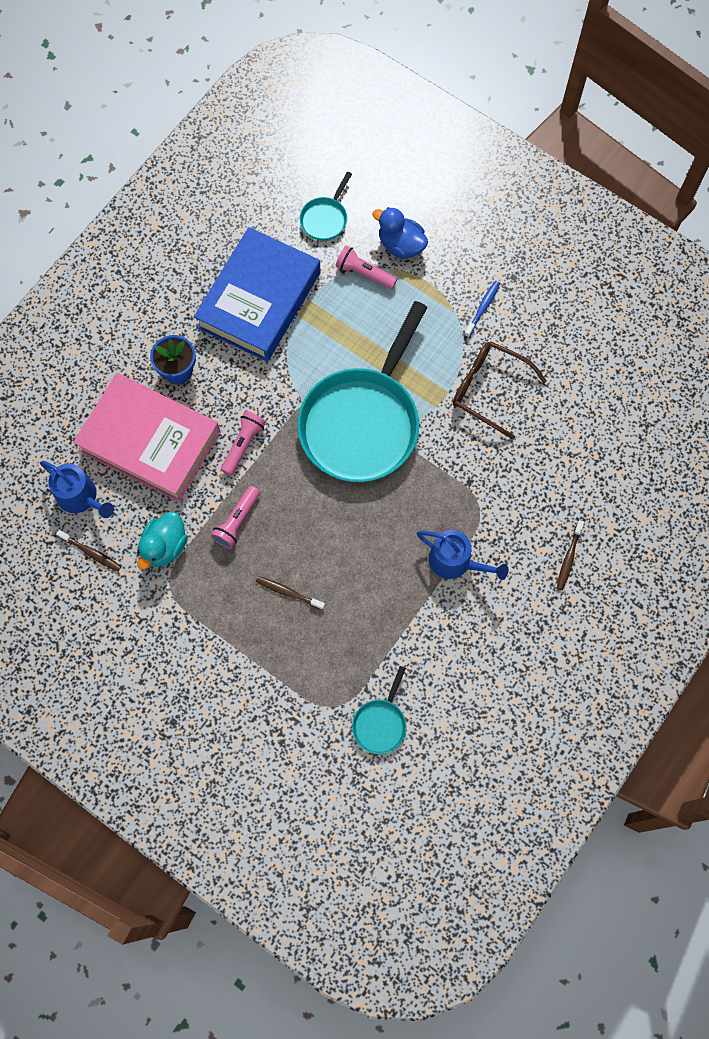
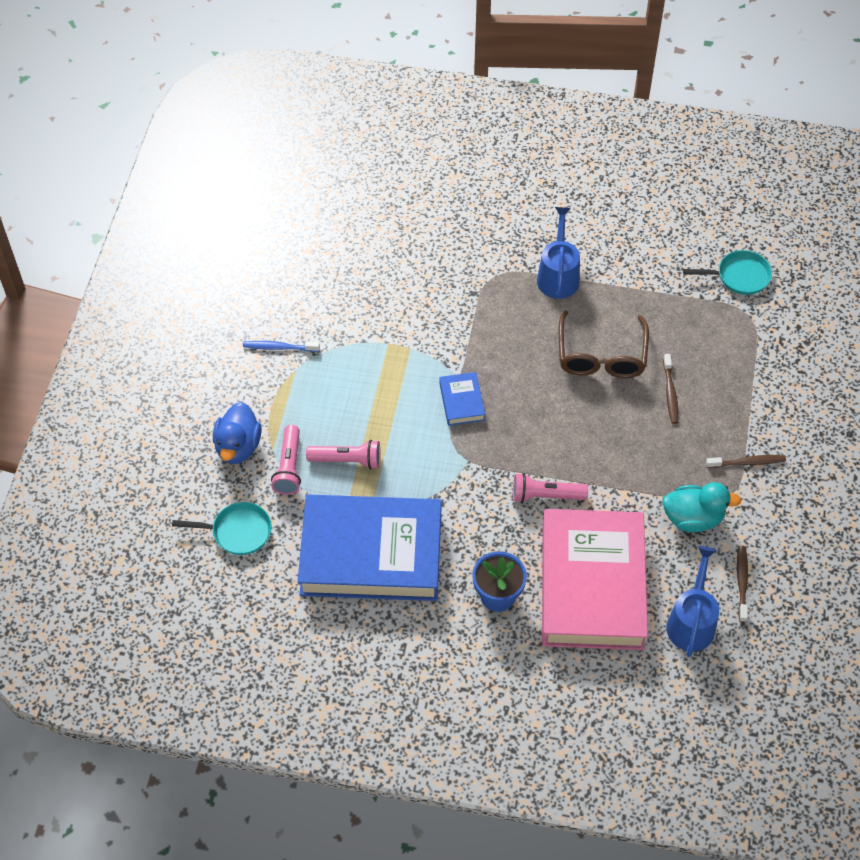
camera: 115 degrees left, 15 degrees down
pink flashlight [211,486,260,549] -> pink flashlight moved to [306,440,381,469]
turquoise pan [297,301,428,482] -> blue book [439,372,485,426]
brown glasses [453,341,547,440] -> brown glasses moved to [559,310,649,378]
brown toothbrush [557,520,584,590] -> brown toothbrush moved to [706,455,786,468]

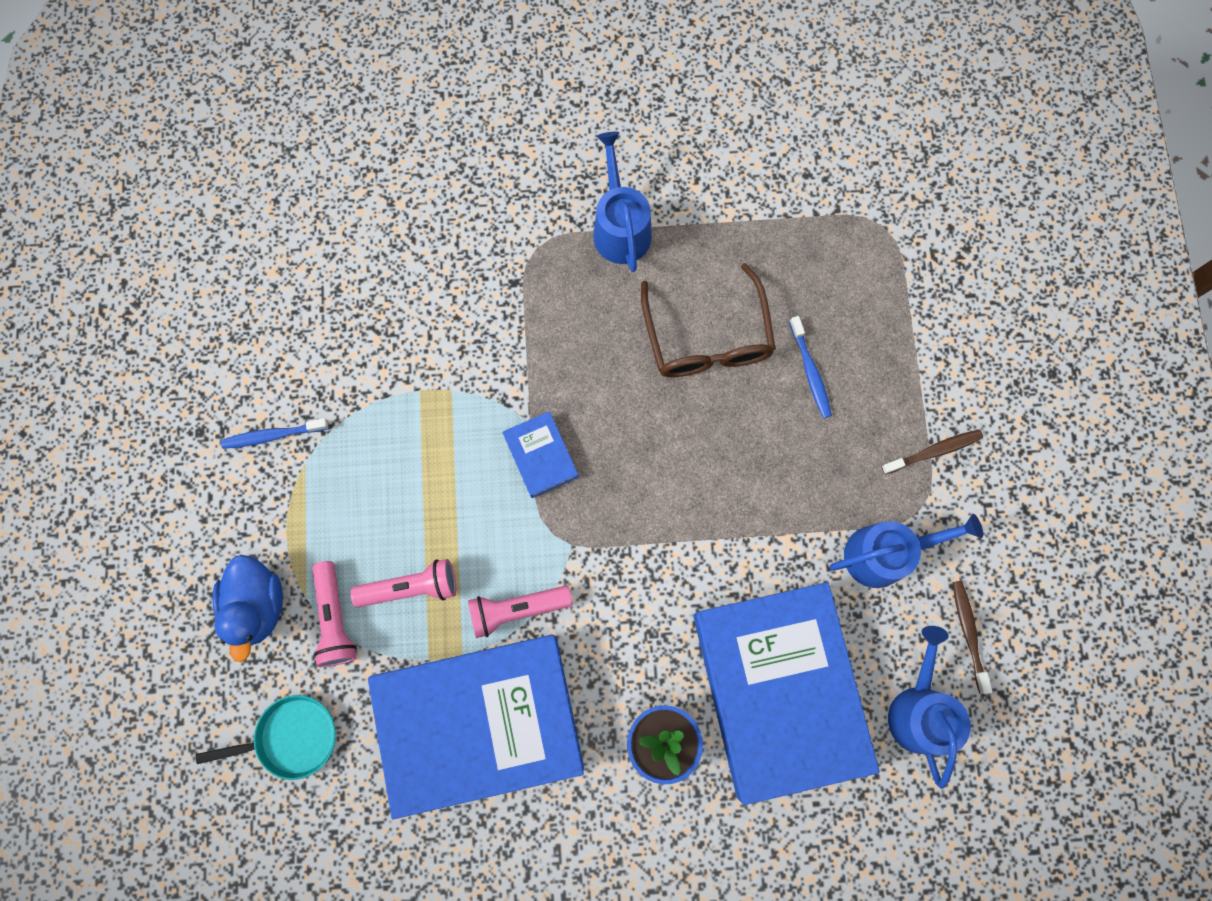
camera: 15 degrees left, 20 degrees up
pink flashlight [513,473,588,503] -> pink flashlight moved to [468,586,573,638]
pink book [542,509,648,650] -> blue book [693,582,880,805]
brown toothbrush [663,354,678,424] -> blue toothbrush [789,316,832,418]
turquoise duck [663,482,741,532] -> blue watering can [830,514,983,588]
turquoise pan [683,250,772,295] -> none

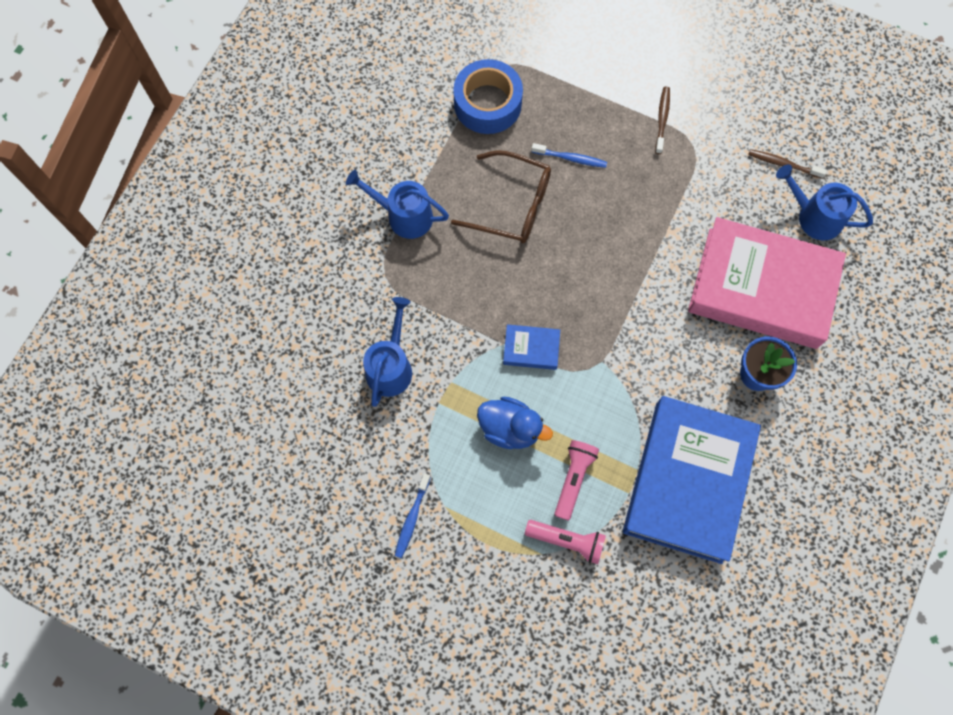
camera: 60 degrees left, 5 degrees down
turquoise pan [196,695,336,780] -> none
blue duck [212,555,283,662] -> blue duck moved to [477,397,553,449]
pink flashlight [468,586,573,638] -> none
blue book [693,582,880,805] -> pink book [688,217,846,349]
blue watering can [830,514,983,588] -> blue watering can moved to [363,297,412,407]
none -> blue tape [453,59,523,134]

